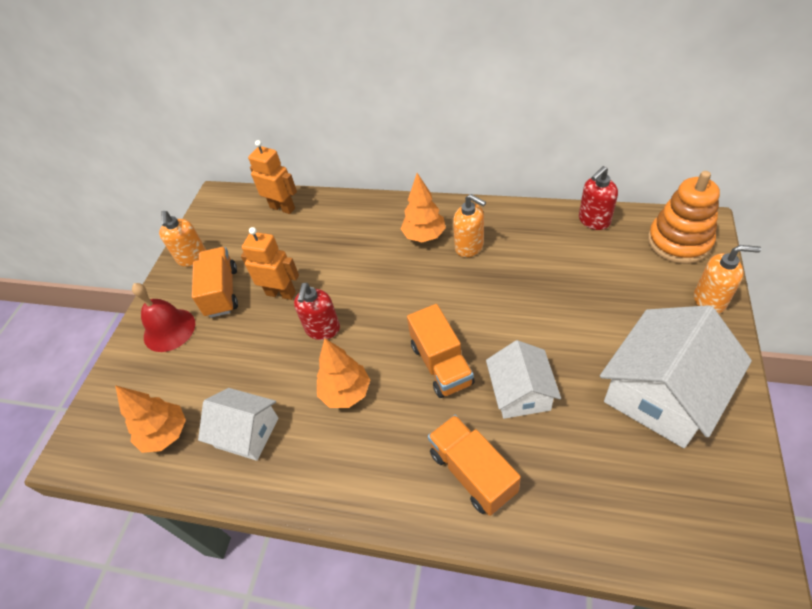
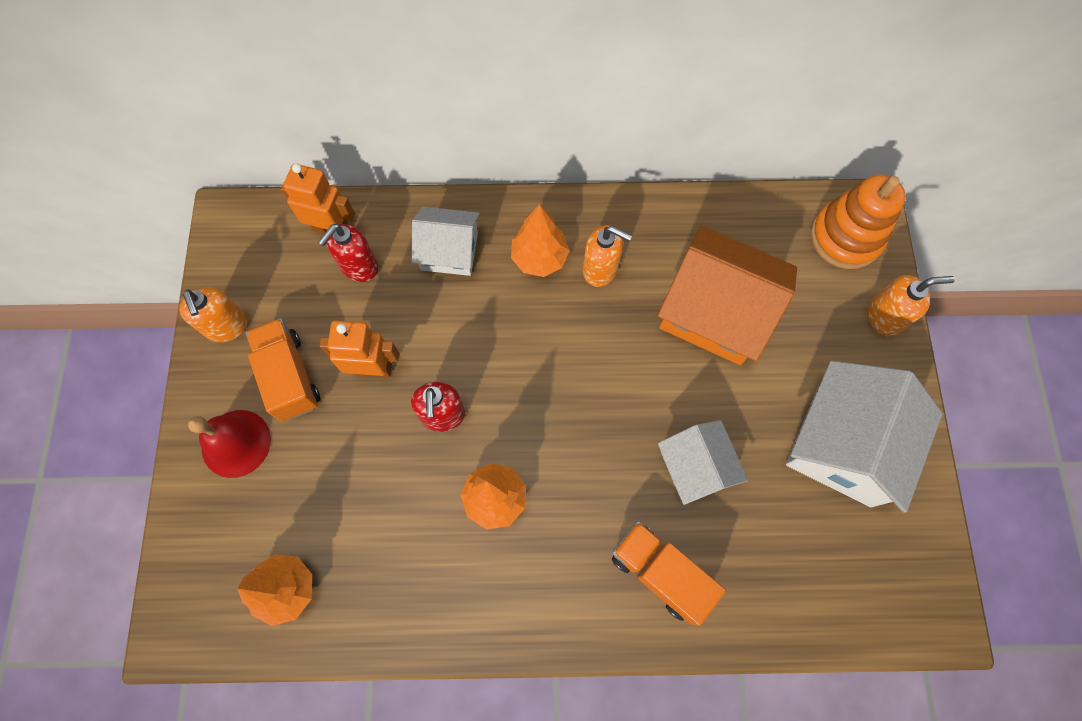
camera: 20 degrees left, 20 degrees up
white house [198,388,279,461] -> white house moved to [411,207,480,276]
orange truck [407,304,475,398] -> none
red soap dispenser [579,166,618,230] -> red soap dispenser moved to [318,223,378,282]
none -> orange house [658,226,797,365]

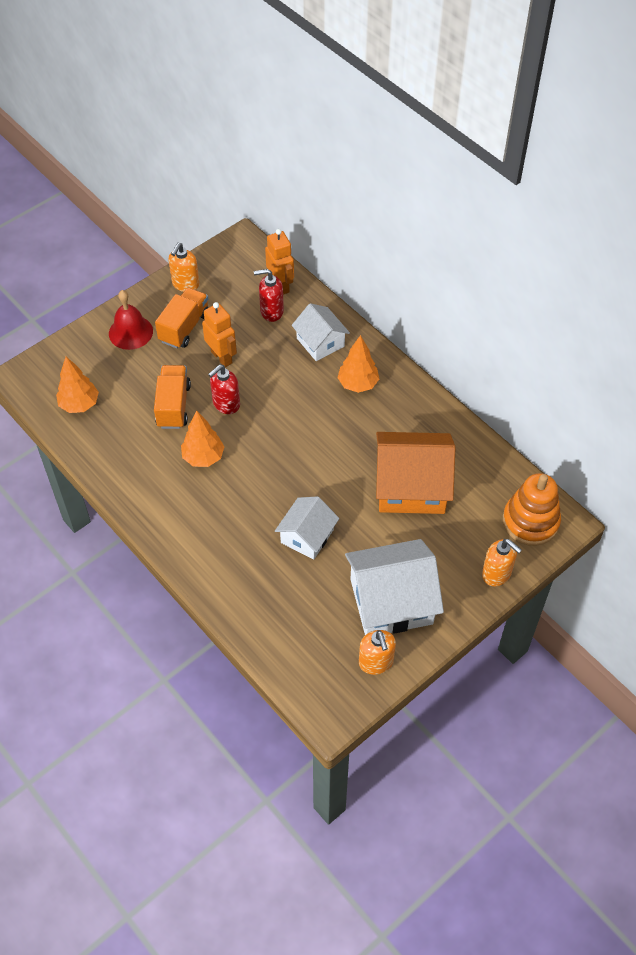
camera: 50 degrees right, 15 degrees down
orange soap dispenser [583,225,632,287] -> orange soap dispenser moved to [359,630,396,675]
orange truck [612,521,726,626] -> orange truck moved to [154,365,191,429]
orange house [658,226,797,365] -> orange house turned 75 degrees counterclockwise [376,432,456,514]

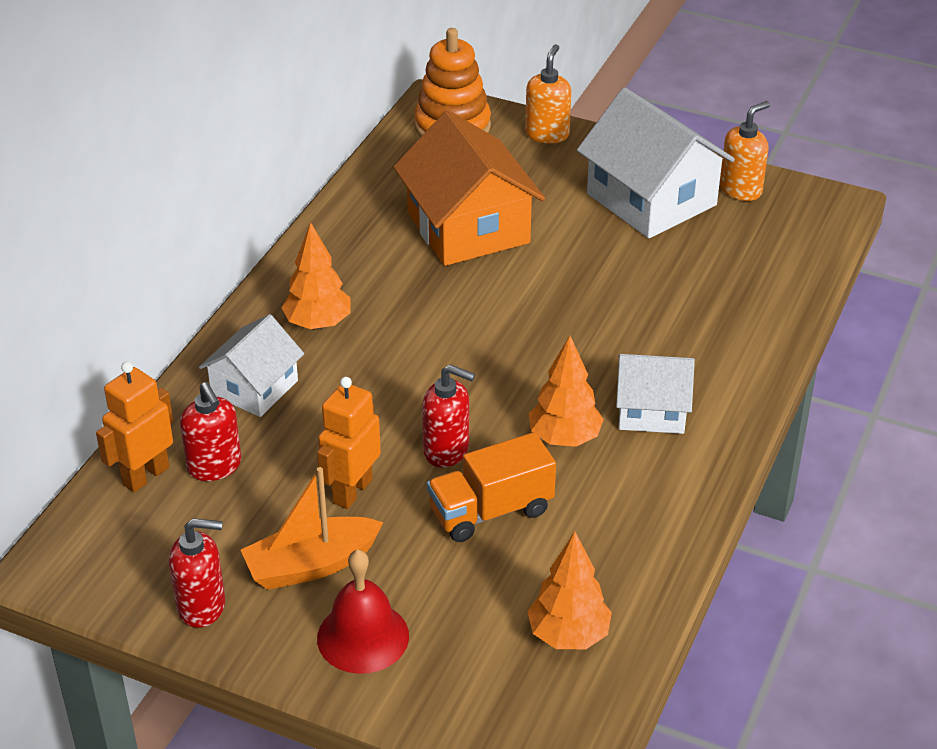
camera: 115 degrees left, 15 degrees down
orange truck [155,288,209,348] -> orange boat [241,467,384,590]
orange soap dispenser [168,243,199,292] -> red soap dispenser [169,518,225,628]
white house [275,496,339,560] -> white house moved to [616,354,695,434]

